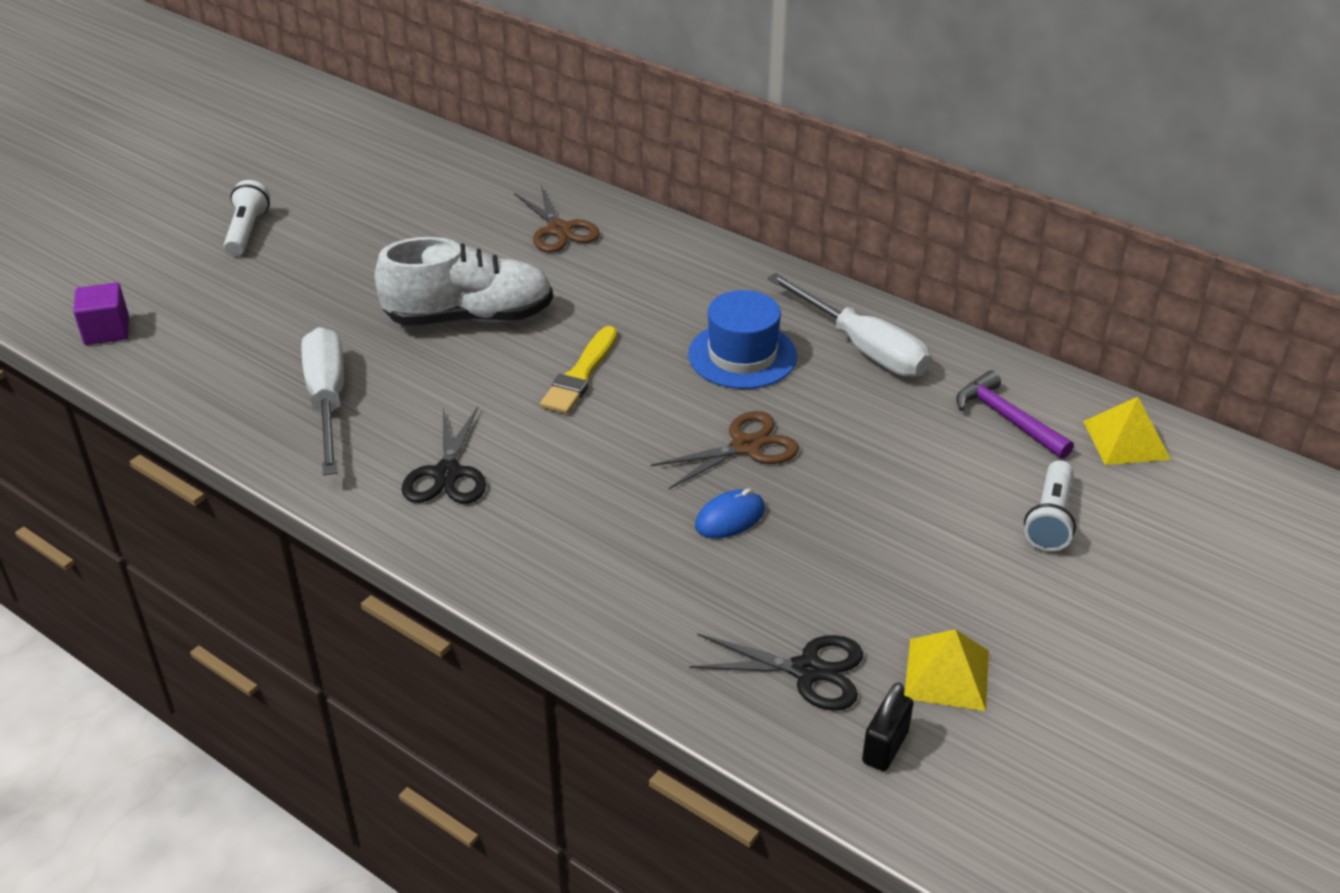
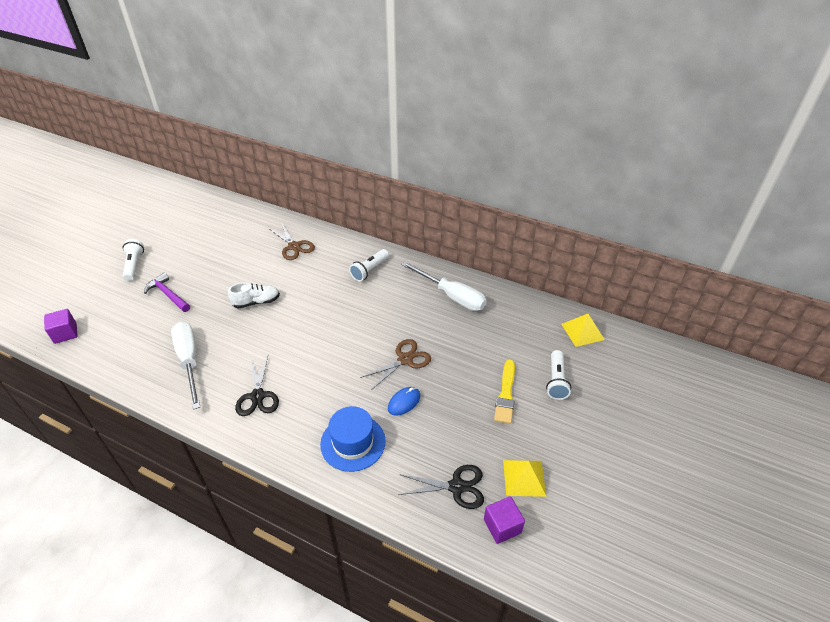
camera: 10 degrees left, 5 degrees up
white shoe [375,237,553,326] -> white shoe [228,282,280,308], size x0.57
yellow brush [540,326,617,414] -> yellow brush moved to [494,360,515,424]
blue hat [688,290,797,389] -> blue hat moved to [320,406,386,472]
black padlock [862,682,913,771] -> purple cube [484,496,525,544]
purple hammer [956,370,1074,459] -> purple hammer moved to [144,272,190,312]
none -> white flashlight [349,249,389,282]

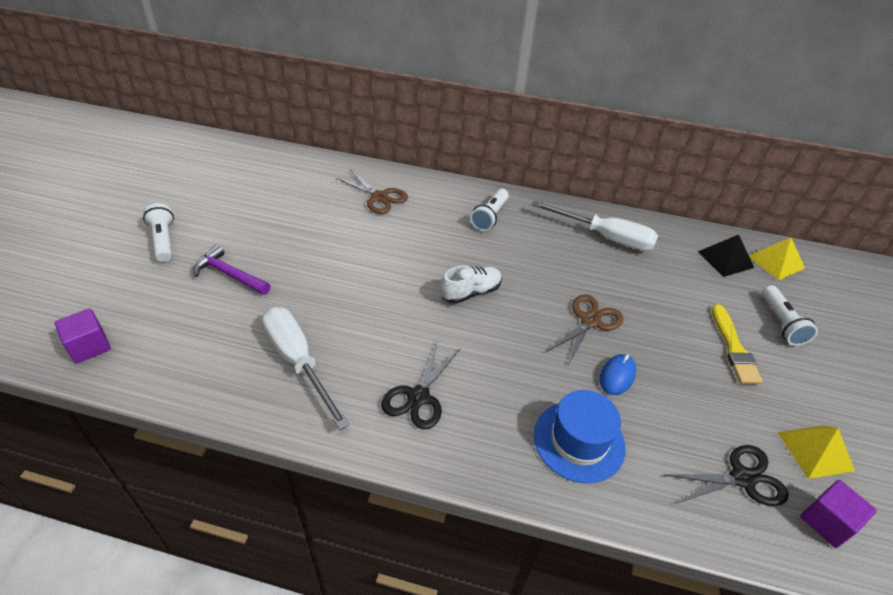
camera: 15 degrees left, 0 degrees up
white shoe [228,282,280,308] -> white shoe moved to [441,266,502,304]
black scissors [235,356,279,416] -> black scissors turned 45 degrees clockwise [381,341,461,429]
none -> black pyramid [698,235,754,277]

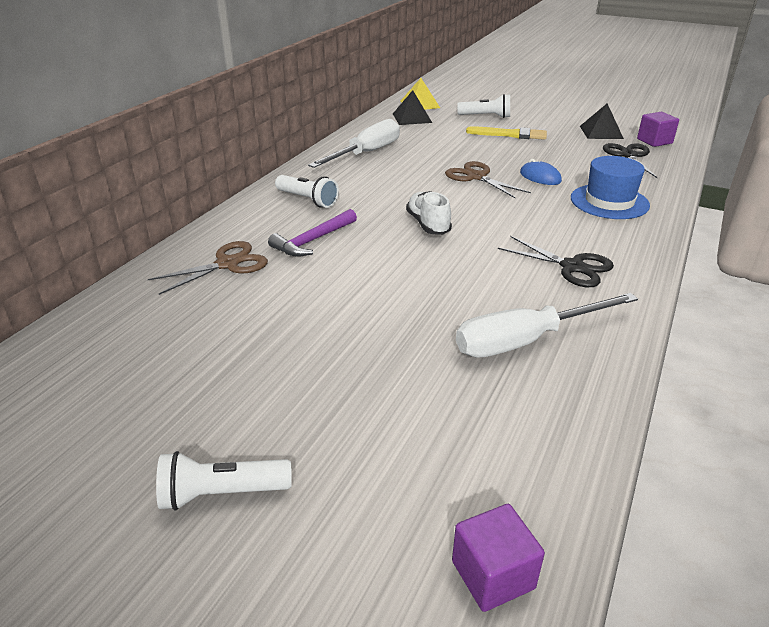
camera: 75 degrees left, 10 degrees down
purple hammer [193,245,271,295] -> purple hammer moved to [268,209,357,257]
yellow pyramid [778,425,855,479] -> black pyramid [580,104,624,139]

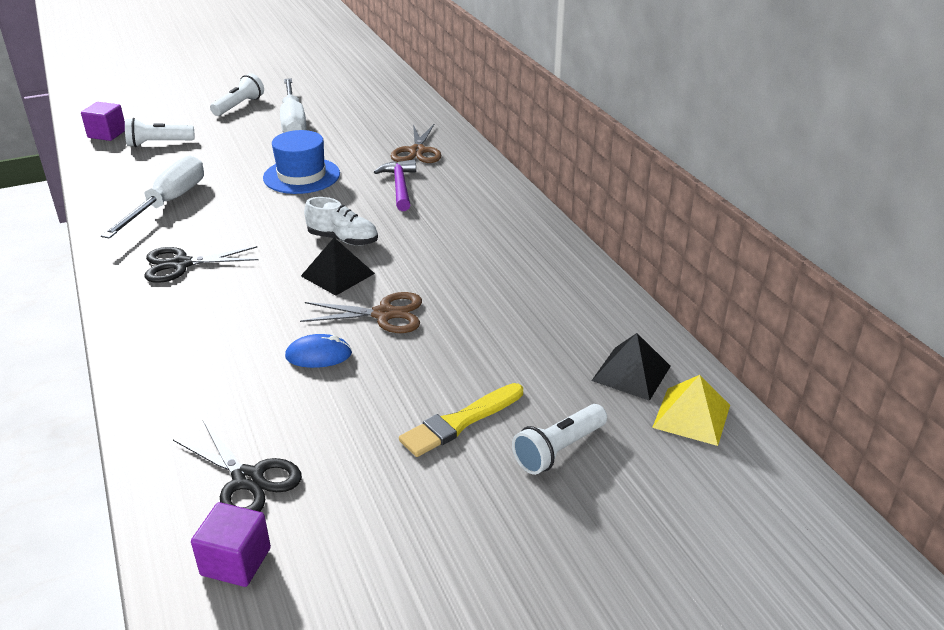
camera: 130 degrees right, 0 degrees up
white flashlight [275,175,339,208] -> white flashlight moved to [125,118,195,147]
white screwdriver [308,119,400,168] -> white screwdriver moved to [280,78,306,133]
blue hat [571,156,650,219] -> blue hat moved to [263,130,340,194]
black pyramid [580,104,624,139] -> black pyramid moved to [301,238,375,296]

